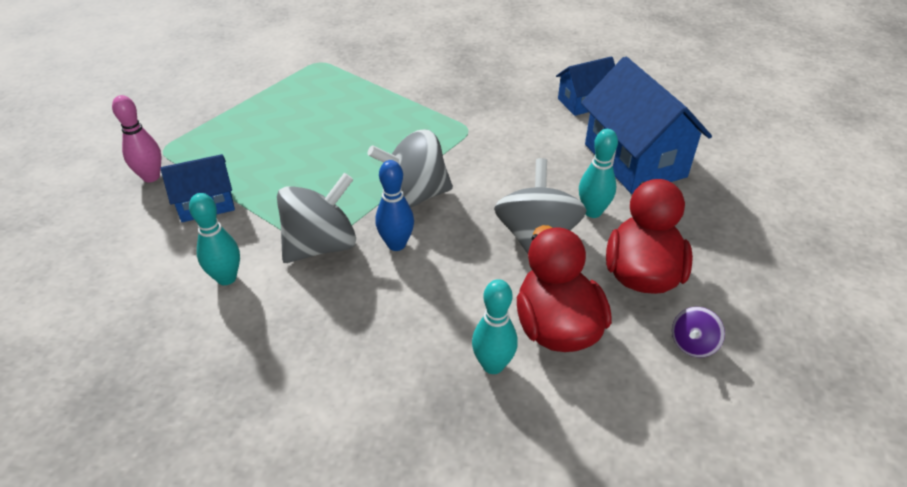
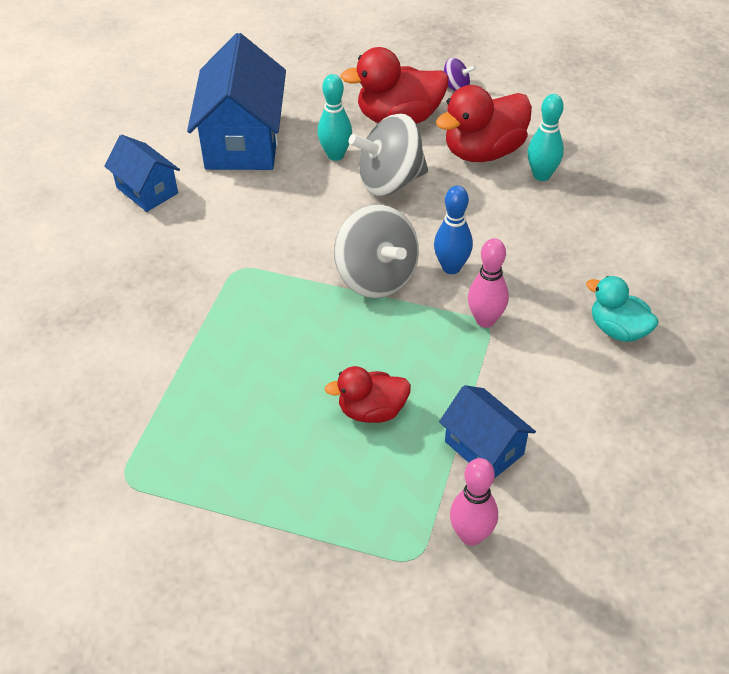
camera: 110 degrees left, 5 degrees up
turquoise bowling pin [189,193,240,285] -> none
grey spinning top [277,173,356,263] -> pink bowling pin [468,238,509,328]
blue house [581,57,712,194] -> blue house turned 45 degrees counterclockwise [187,33,286,170]
none -> red duck [325,366,411,423]
none -> turquoise duck [586,276,659,342]

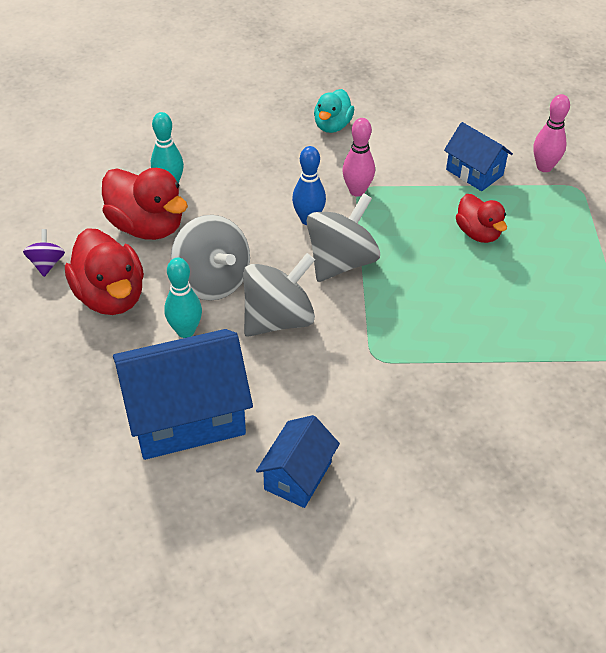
camera: 110 degrees left, 0 degrees up
blue house [439,385,536,479] -> blue house turned 75 degrees counterclockwise [444,122,513,191]
none -> grey spinning top [243,253,315,337]

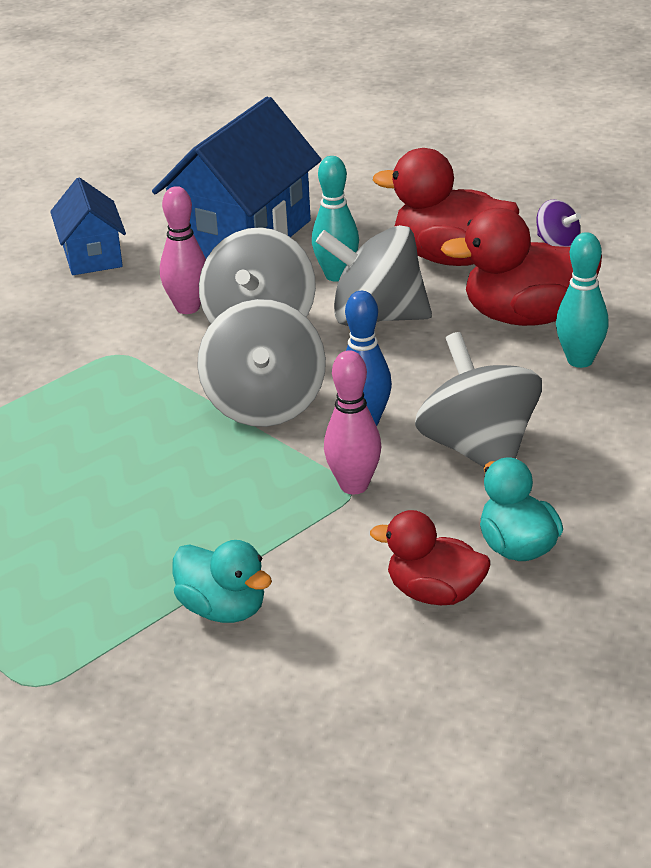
camera: 140 degrees right, 15 degrees down
blue house [444,122,513,191] -> turquoise duck [173,540,272,623]
red duck [456,194,507,243] -> red duck moved to [370,510,490,605]
pink bowling pin [533,94,570,172] -> pink bowling pin moved to [160,186,206,314]
none -> grey spinning top [415,332,542,467]

